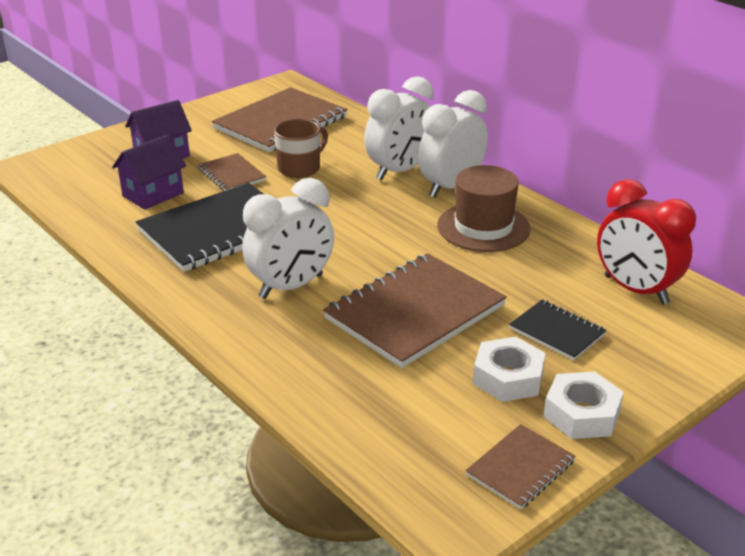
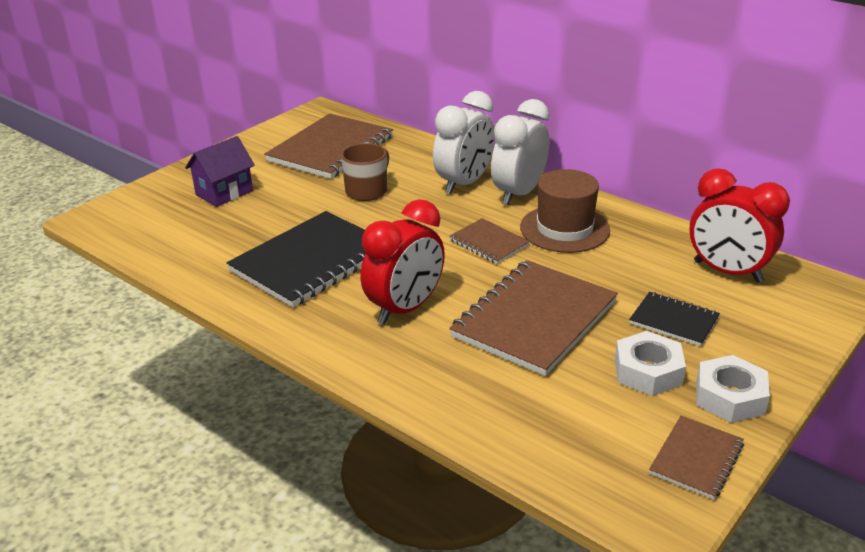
camera: 10 degrees left, 0 degrees up
purple house [112,134,186,210] -> none
brown notebook [198,153,266,191] -> brown notebook moved to [449,218,530,264]
white clock [242,178,334,299] -> red clock [360,199,445,325]

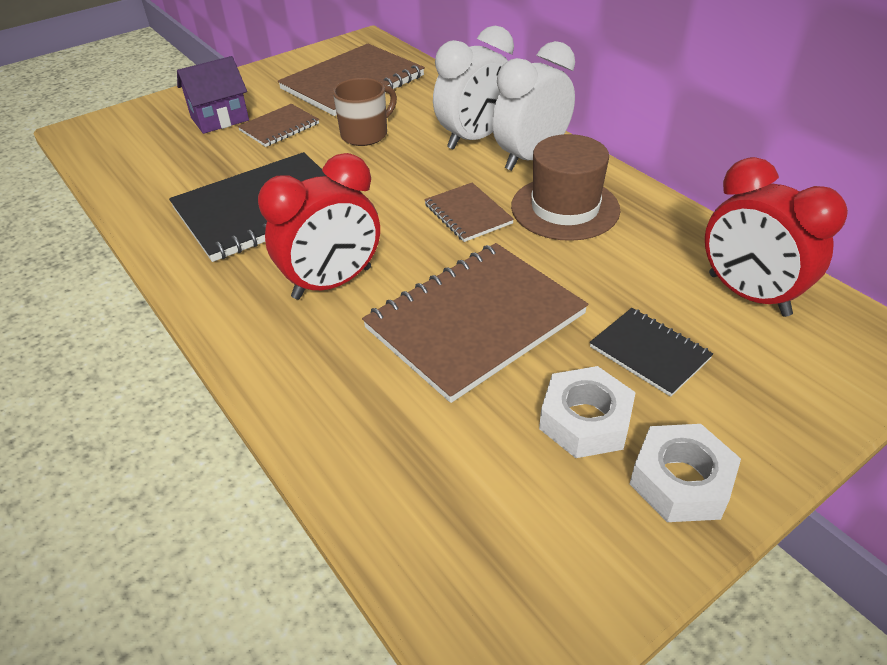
camera: 15 degrees right, 10 degrees up
brown notebook [649,416,744,500] -> brown notebook moved to [238,104,319,147]

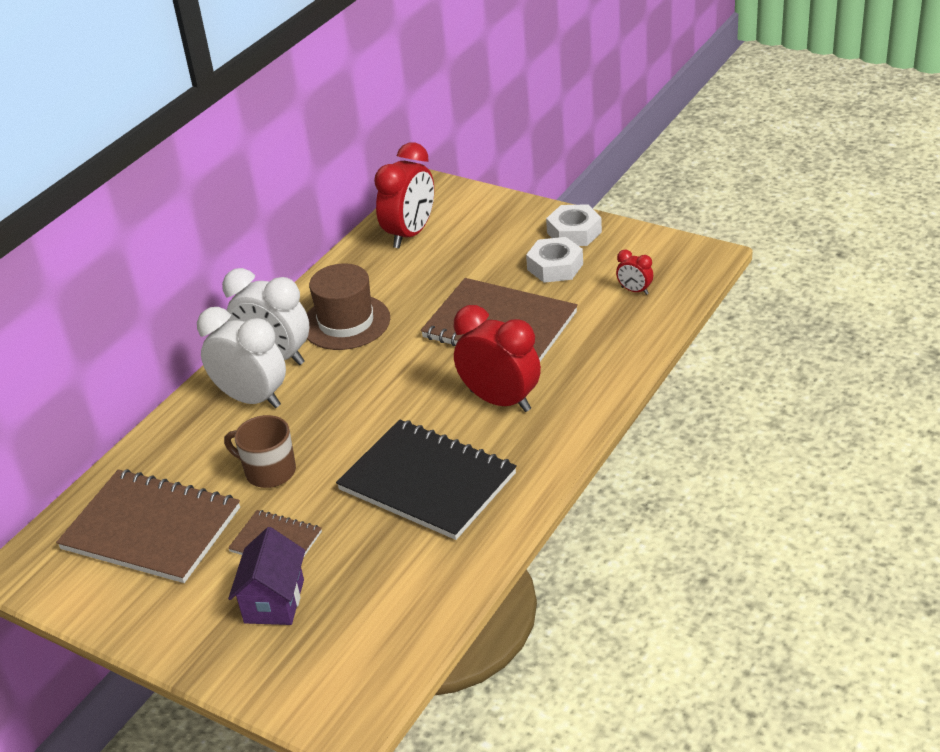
camera: 110 degrees left, 5 degrees down
purple house [177,56,249,134] -> purple house turned 60 degrees clockwise [228,527,305,625]
brown notebook [424,183,514,242] -> none
black notebook [590,308,713,397] -> none
none -> red clock [616,250,653,295]

